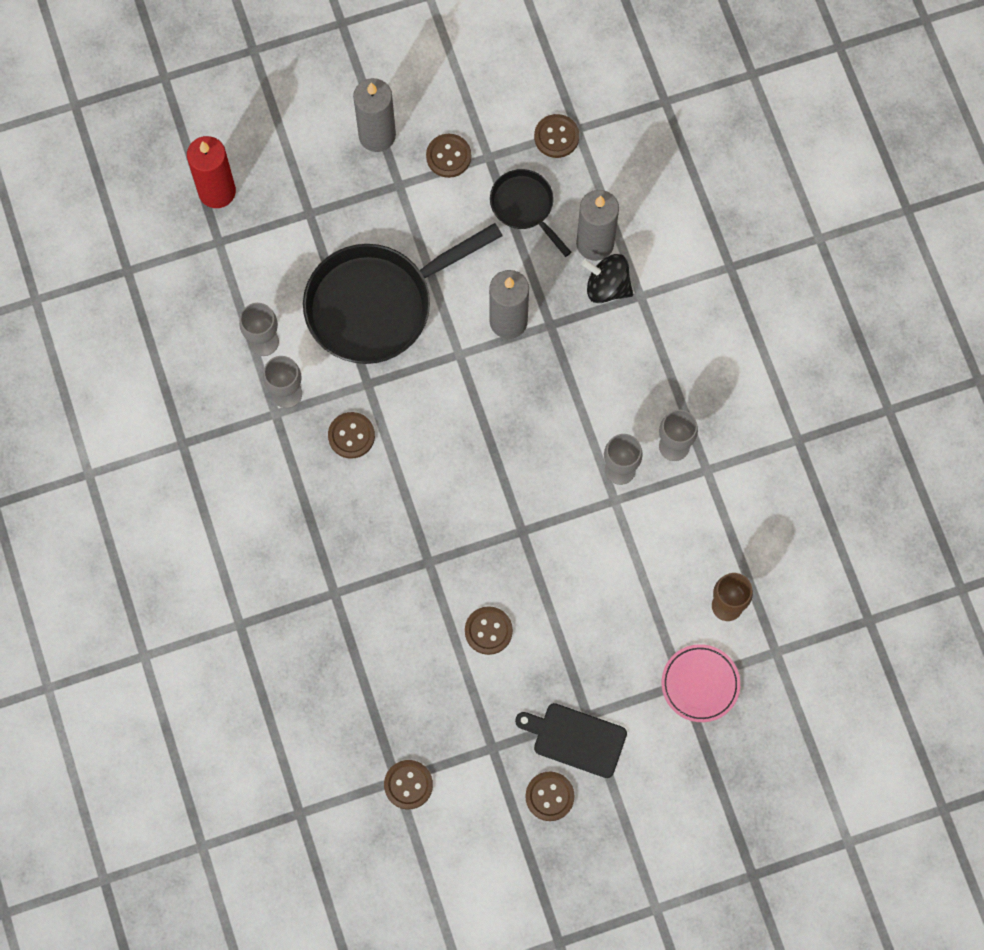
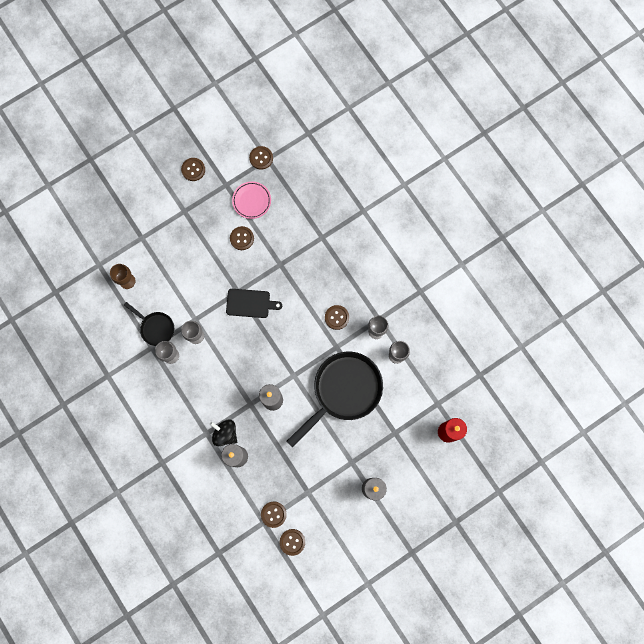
camera: 165 degrees right, 5 degrees up
brown button [426,134,471,178] -> brown button moved to [279,529,305,556]
black pan [490,169,571,257] -> black pan moved to [124,302,174,346]
black cutting board [515,703,627,778] -> black cutting board moved to [226,289,282,318]
black spinning top [581,254,633,303] -> black spinning top turned 150 degrees counterclockwise [210,419,237,446]
pink plate [662,644,740,722] -> pink plate moved to [232,181,271,219]

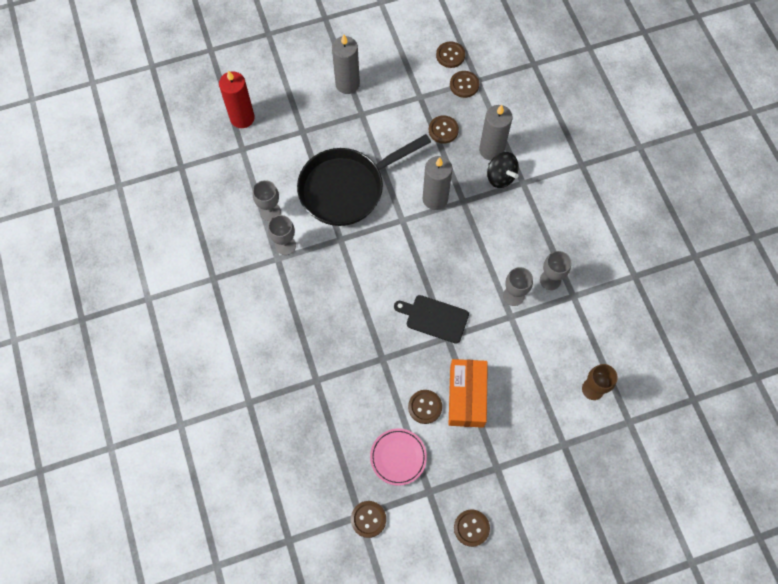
camera: 165 degrees left, 10 degrees down
black pan [124,302,174,346] -> none
brown button [325,305,349,330] -> brown button moved to [429,115,459,143]
none -> orange box [449,359,488,428]

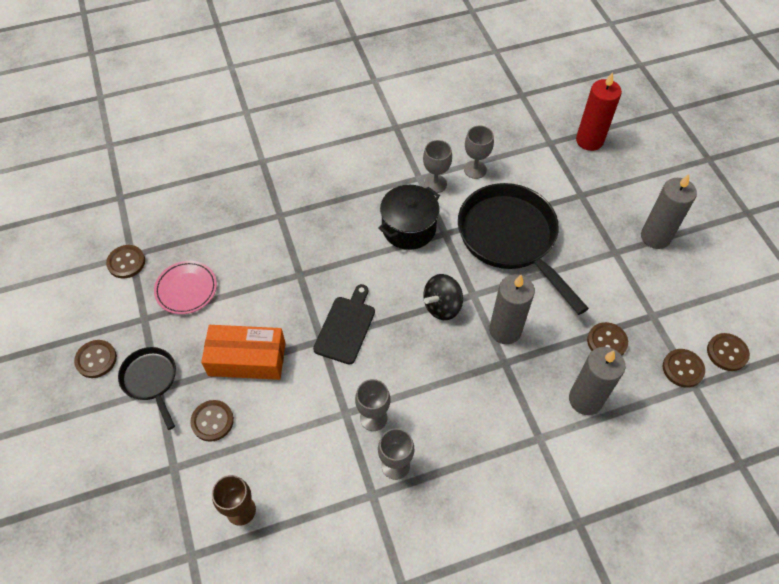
camera: 90 degrees right, 10 degrees down
brown button [408,390,442,424] -> brown button moved to [190,400,234,442]
black spinning top [487,152,519,188] -> black spinning top moved to [423,274,463,320]
none -> black pan [118,347,176,430]
none -> black pot [378,185,440,250]

